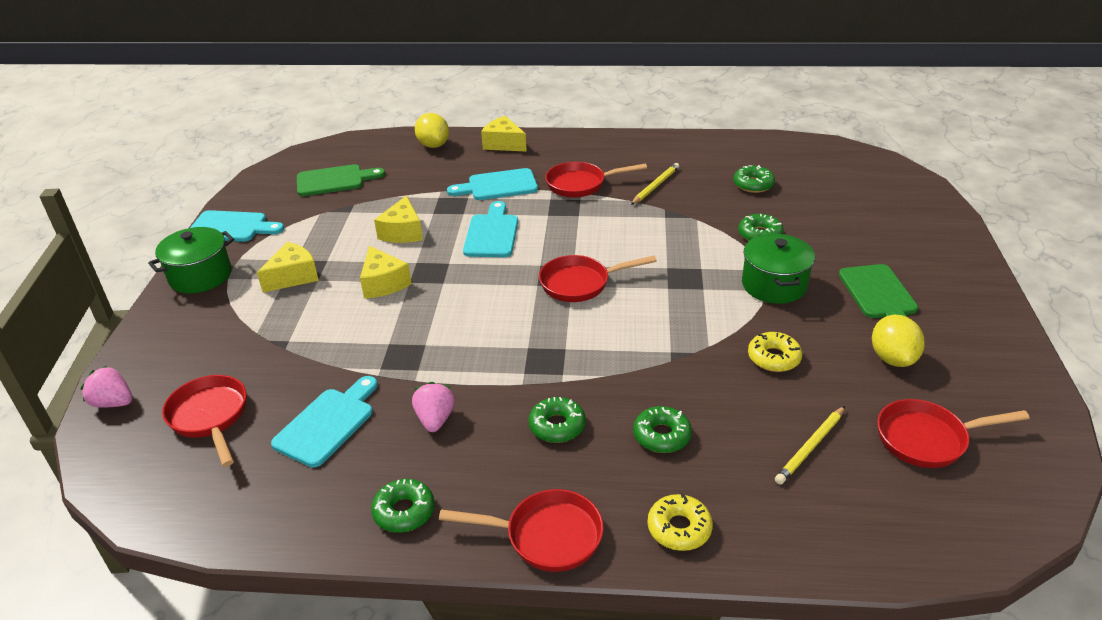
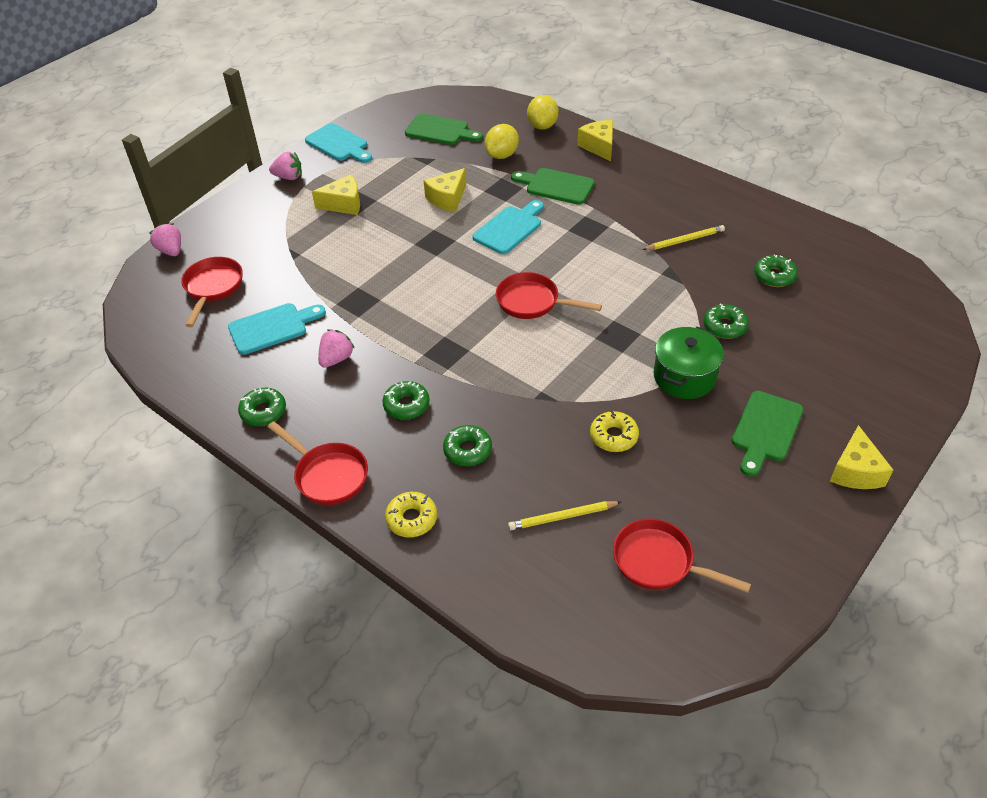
camera: 35 degrees right, 10 degrees up
green pot [148,227,234,293] -> pink strawberry [269,152,302,180]
yellow cheese [360,246,412,298] -> yellow cheese moved to [830,425,893,489]
turquoise cutting board [447,168,538,200] -> green cutting board [511,168,595,205]
red pan [545,162,647,198] -> none
yellow lemon [872,315,925,367] -> yellow lemon moved to [485,124,519,159]

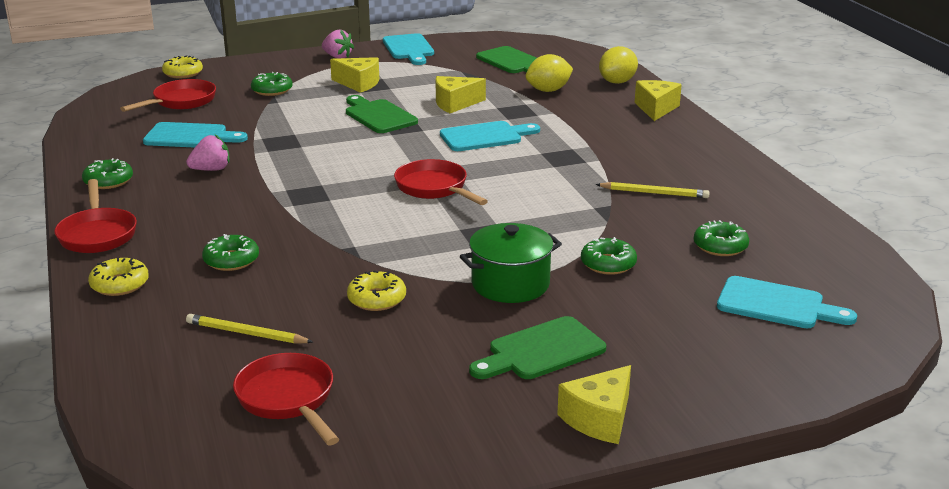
camera: 30 degrees right, 20 degrees down
pink strawberry [149,223,181,256] -> yellow donut [162,55,203,78]
green donut [382,381,430,420] -> green donut moved to [251,72,293,96]
green cutting board [511,168,595,205] -> green cutting board moved to [346,95,418,133]
none -> turquoise cutting board [717,276,857,328]

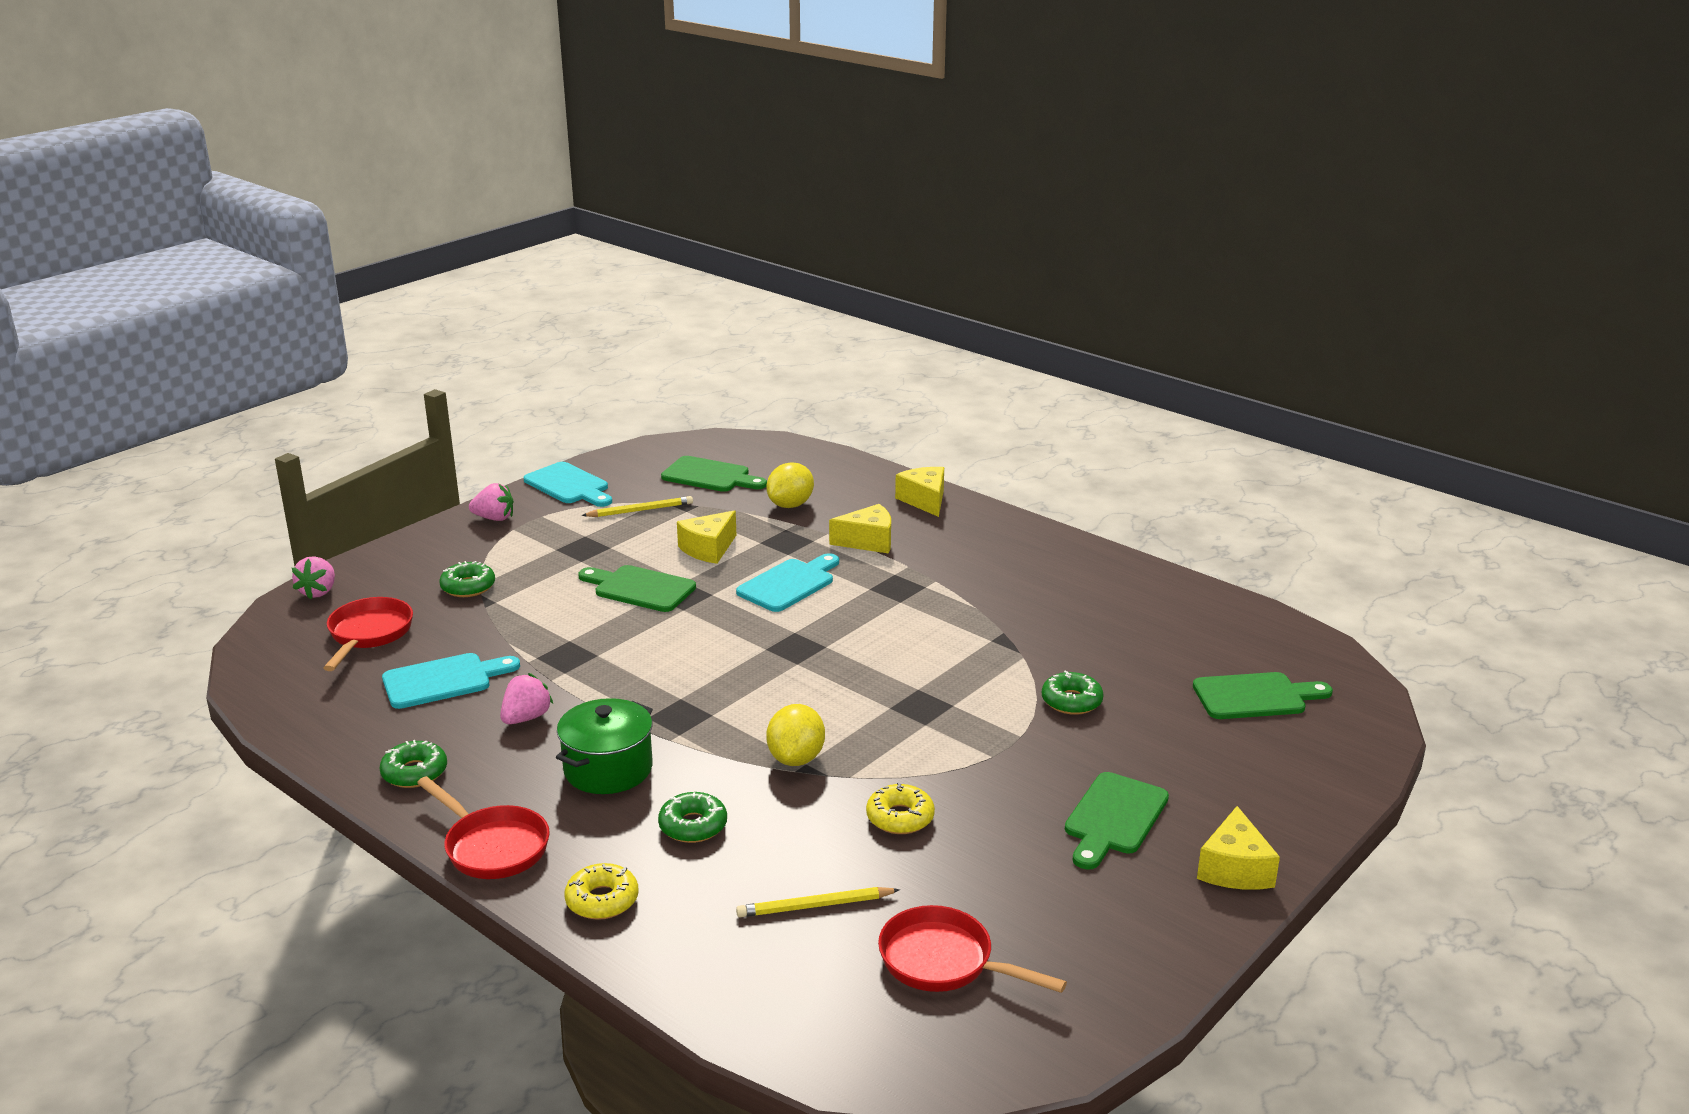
camera: 30 degrees left, 0 degrees up
yellow donut [162,55,203,78] -> pink strawberry [292,556,335,599]
yellow cheese [330,57,379,93] -> yellow cheese moved to [829,504,891,554]
red pan [394,159,488,205] -> none
green pot [460,223,562,303] -> green pot moved to [556,698,653,794]
yellow pencil [596,182,710,198] -> yellow pencil moved to [582,496,693,517]
yellow lemon [599,46,638,84] -> yellow lemon moved to [766,704,825,766]
green donut [694,220,749,256] -> none
turquoise cutting board [717,276,857,328] -> green cutting board [1193,672,1333,719]

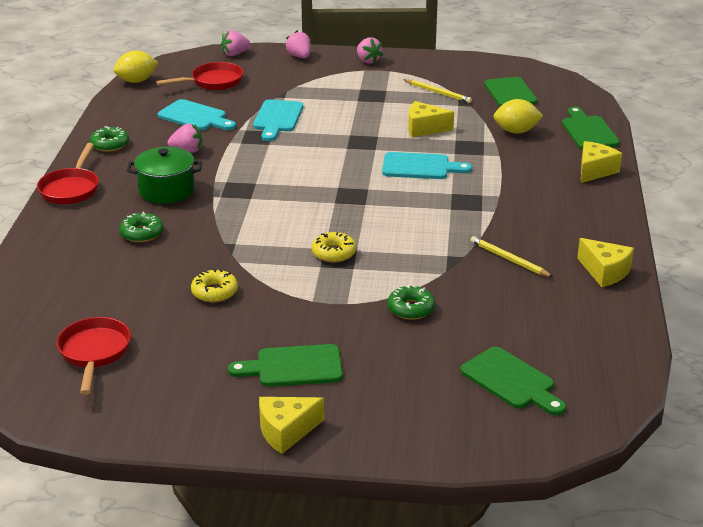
camera: 55 degrees right, 5 degrees up
green donut [439,561,495,597] -> none
turquoise cutting board [524,462,612,507] -> turquoise cutting board moved to [253,99,303,141]
yellow donut [564,863,638,920] -> yellow donut moved to [312,232,356,263]
green cutting board [578,565,696,612] -> green cutting board moved to [562,107,620,149]
yellow pencil [736,887,900,917] -> yellow pencil moved to [470,236,553,277]
yellow lemon [766,704,825,766] -> yellow lemon moved to [114,51,158,83]
yellow cheese [829,504,891,554] -> yellow cheese moved to [577,238,634,287]
none -> pink strawberry [285,31,311,58]

